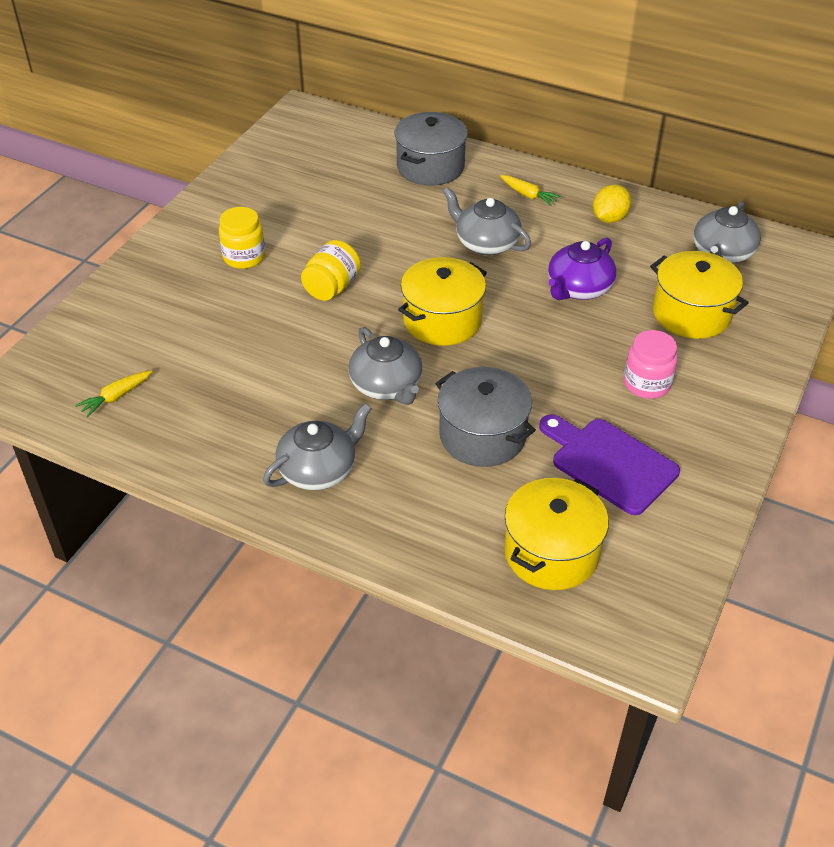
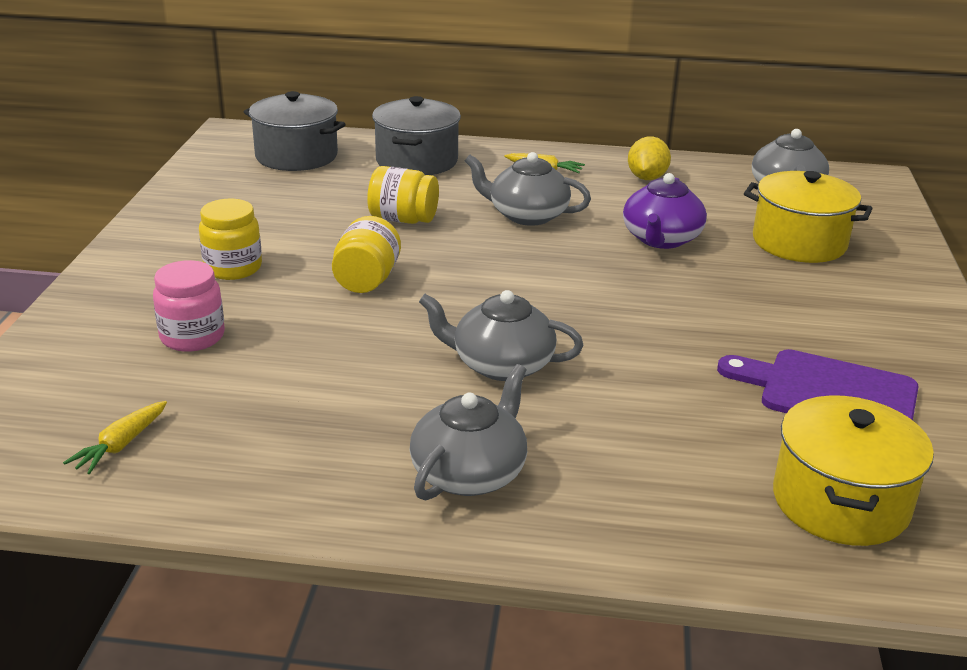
camera: 20 degrees left, 15 degrees down
grey teapot [348,327,423,405] -> grey teapot turned 150 degrees clockwise [419,290,583,381]
yellow pot [398,257,487,346] -> none
grey pot [435,367,536,467] -> grey pot moved to [244,91,346,171]
pink jar [624,330,678,399] -> pink jar moved to [153,260,225,352]
none -> yellow jar [367,166,439,224]

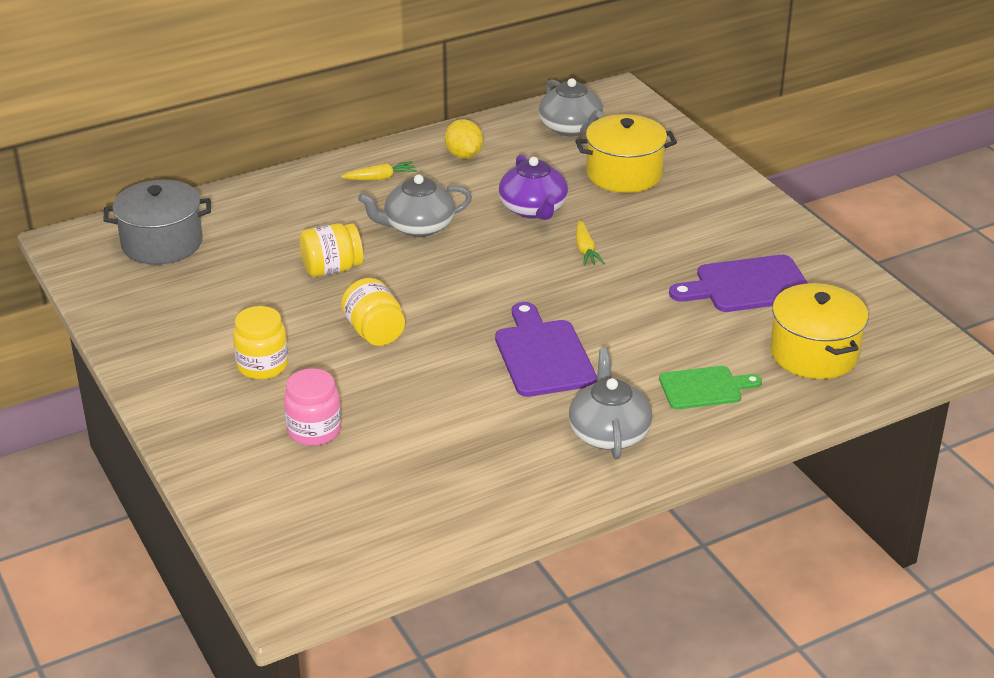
camera: 35 degrees left, 5 degrees up
yellow carrot [63,401,167,474] -> yellow carrot moved to [576,220,605,266]
grey pot [372,96,461,175] -> none
grey teapot [419,290,583,381] -> purple cutting board [495,302,597,397]
none -> green cutting board [659,366,762,409]

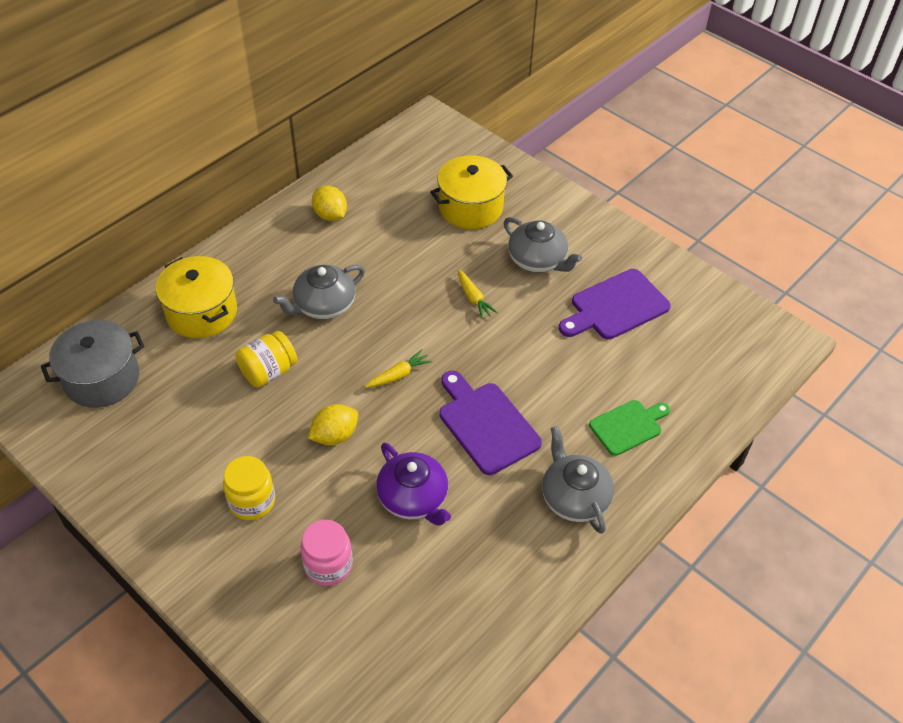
camera: 20 degrees left, 15 degrees up
yellow carrot [341,161,417,180] -> yellow carrot moved to [365,349,432,388]
yellow jar [341,278,405,346] -> yellow lemon [308,404,358,445]
purple teapot [499,154,568,220] -> purple teapot moved to [376,443,451,526]
grey teapot [539,78,603,136] -> grey teapot moved to [504,217,582,273]
yellow pot [770,283,868,379] -> yellow pot moved to [156,256,237,338]

